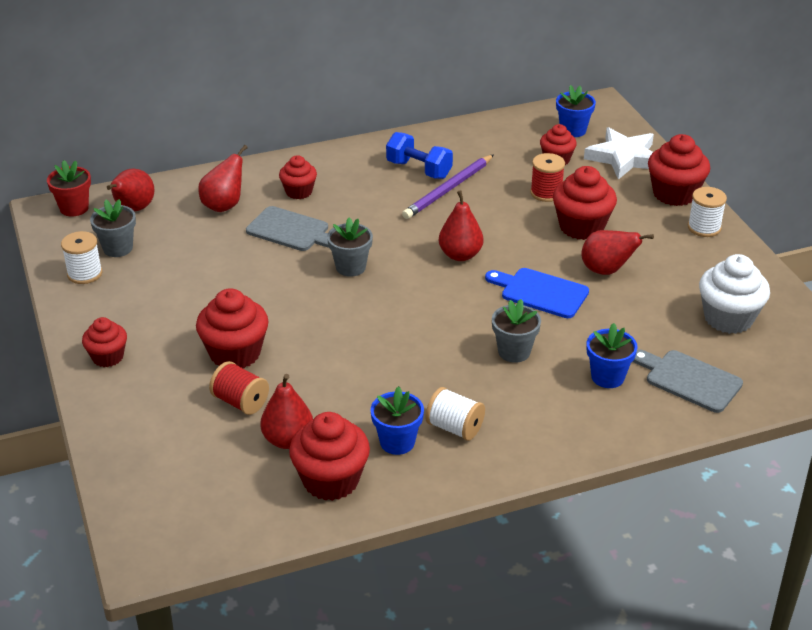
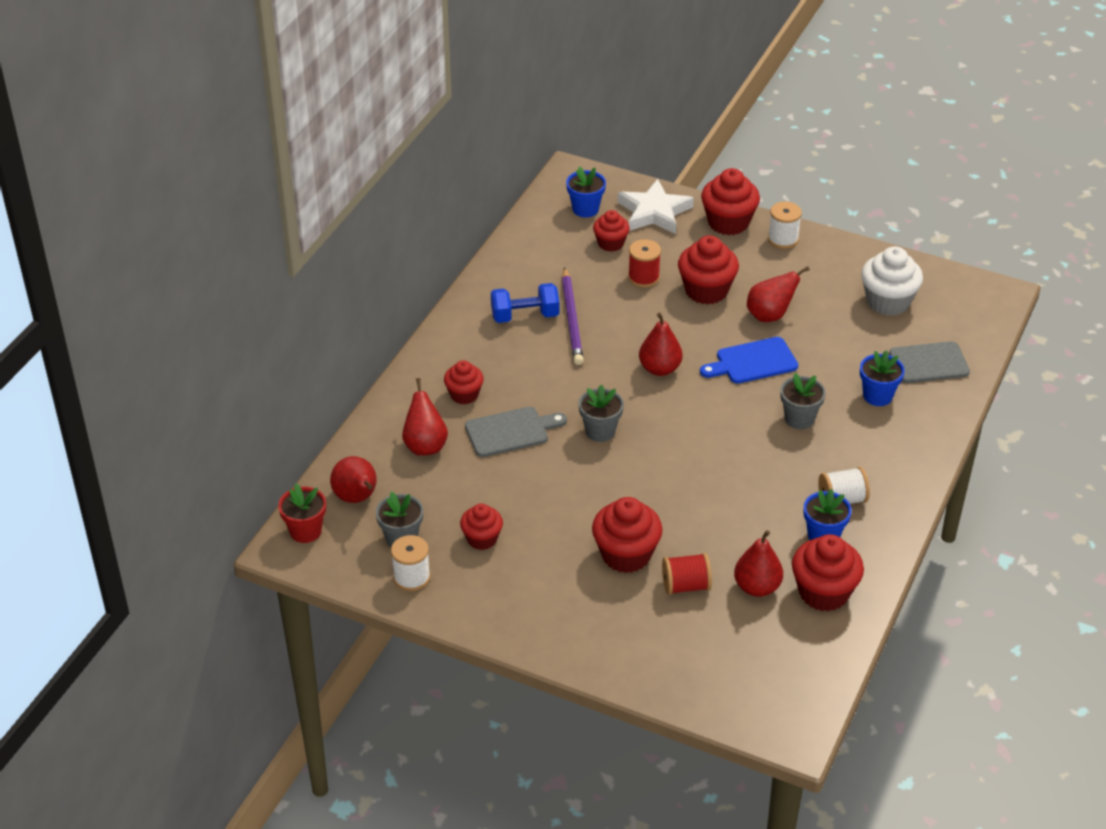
camera: 45 degrees left, 5 degrees up
red cupcake [82,317,127,367] -> red cupcake moved to [460,504,503,550]

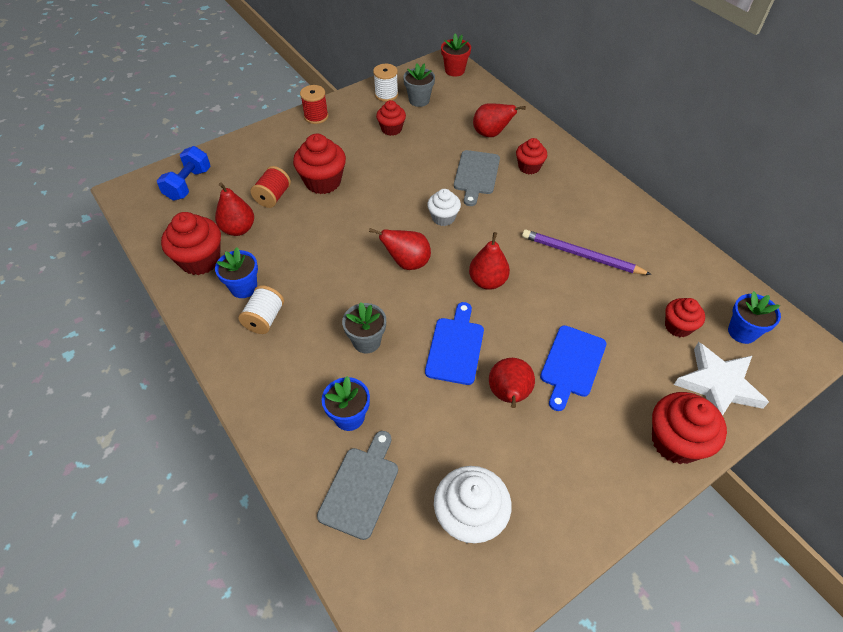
camera: 120 degrees right, 10 degrees up
red pear [330,456,377,503] -> red pear moved to [369,228,431,270]
blue dumbbell [491,283,559,323] -> blue dumbbell moved to [157,146,211,201]
grey flower pot [579,385,624,442] -> white cupcake [427,189,461,226]
red spool [628,239,661,288] -> red spool moved to [300,85,328,124]
red cupcake [678,235,739,305] -> blue cutting board [540,325,606,411]
white spool [768,202,802,249] -> none

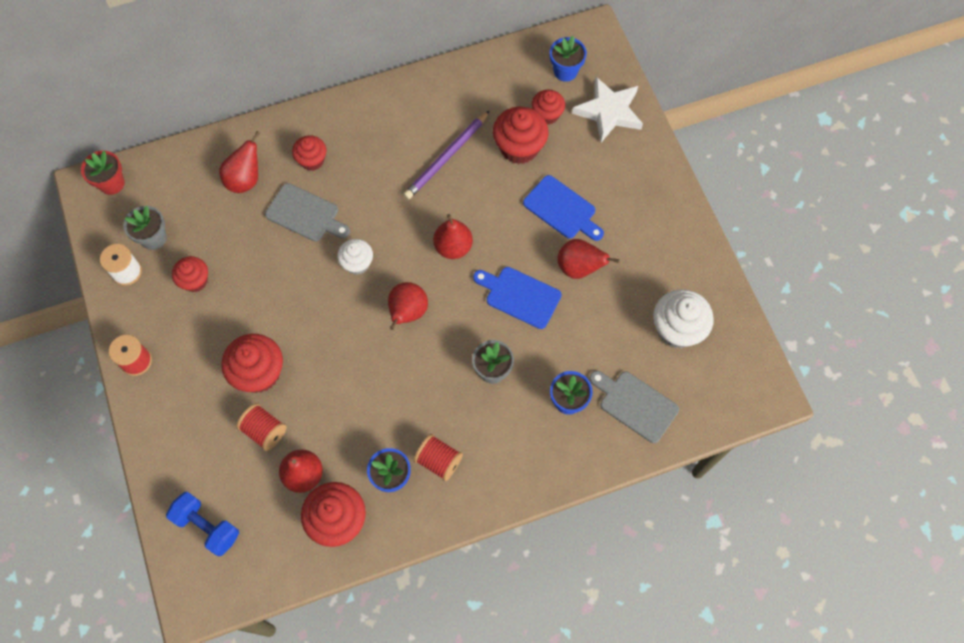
camera: 75 degrees left, 15 degrees up
white spool [238,285,284,334] -> red spool [414,434,463,481]
red cupcake [652,392,727,464] -> red cupcake moved to [493,107,548,164]

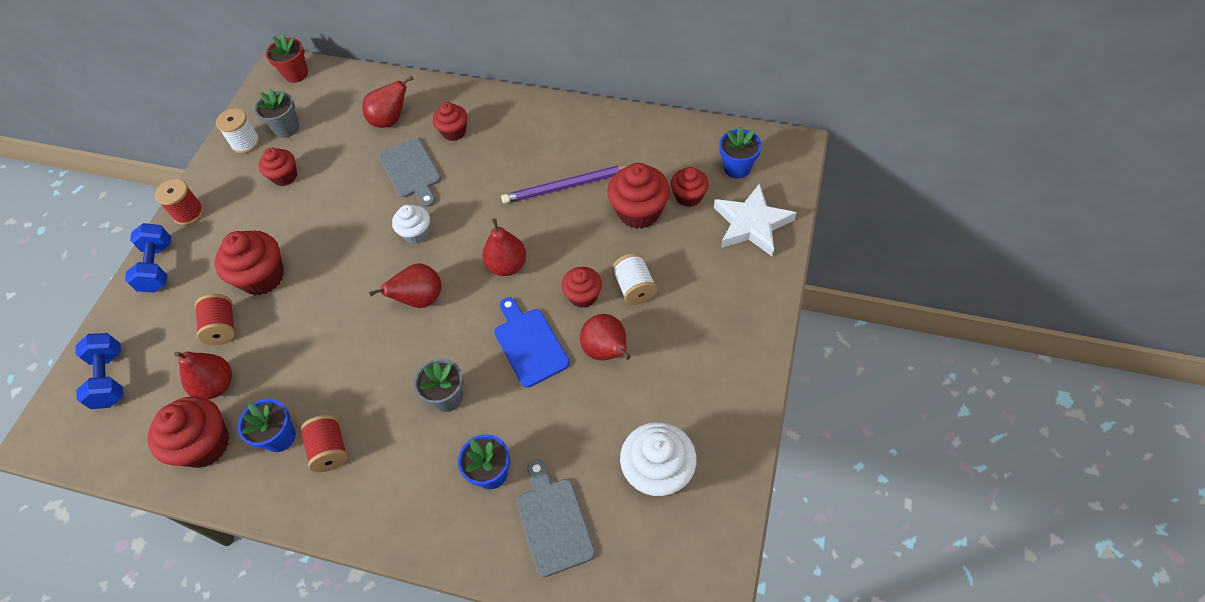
camera: 40 degrees right, 10 degrees down
blue cutting board [523,175,604,241] -> white spool [612,253,657,305]
none -> blue dumbbell [125,223,171,293]
none -> red cupcake [562,267,602,308]

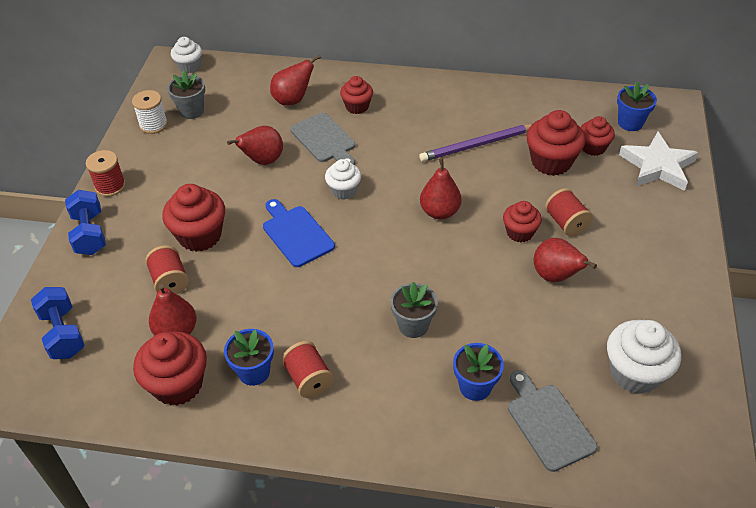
camera: 10 degrees left, 10 degrees down
red cupcake [259,148,297,186] -> none
red flower pot [266,34,308,83] -> white cupcake [171,37,202,73]
red pear [369,263,442,308] -> red pear moved to [227,126,283,165]
blue cutting board [494,297,570,388] -> blue cutting board moved to [263,199,335,267]
white spool [612,253,657,305] -> red spool [545,188,593,236]

